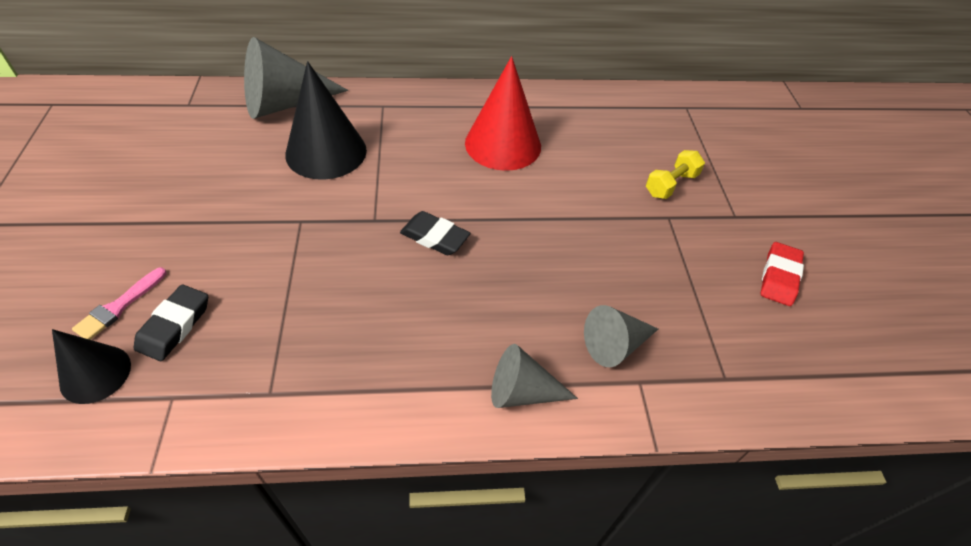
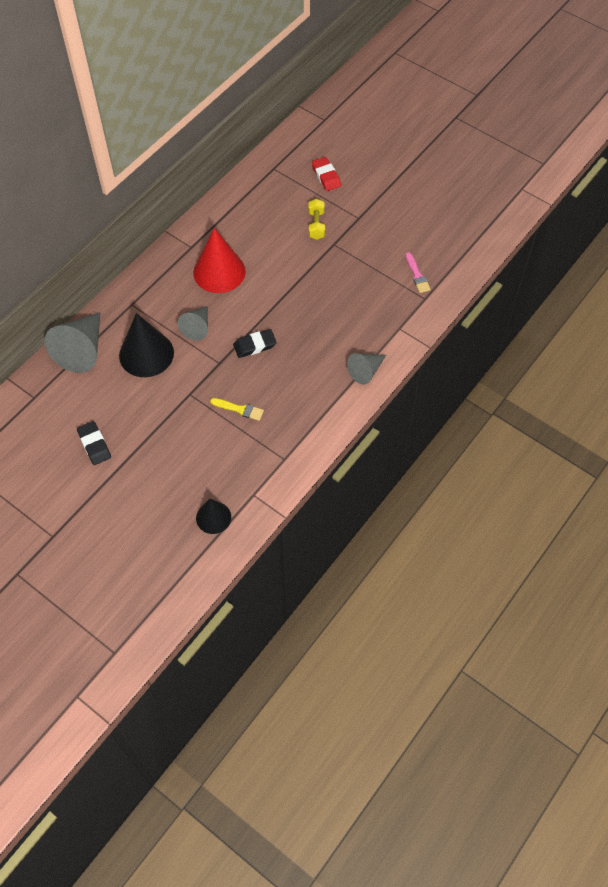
camera: 45 degrees left, 10 degrees up
pink brush [72,267,166,340] -> pink brush moved to [405,252,431,293]
black eraser [134,284,208,361] -> black eraser moved to [77,421,111,465]
grey cone [584,305,658,367] -> grey cone moved to [178,306,208,341]
red eraser [760,242,804,306] -> red eraser moved to [312,157,341,191]
none -> yellow brush [210,398,264,421]

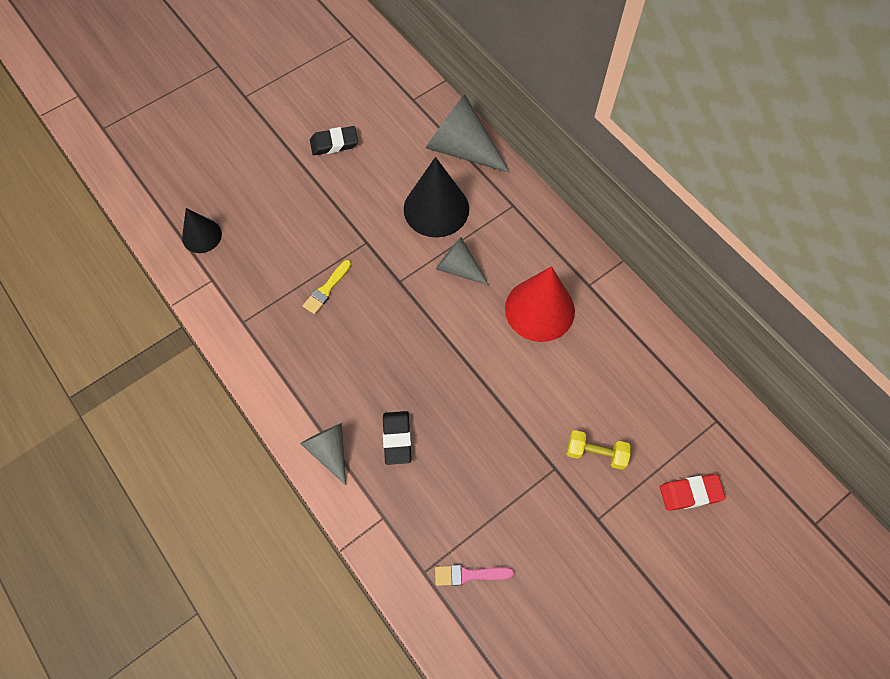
camera: 105 degrees right, 5 degrees up
black eraser [233,329,277,358] -> black eraser moved to [383,411,411,465]

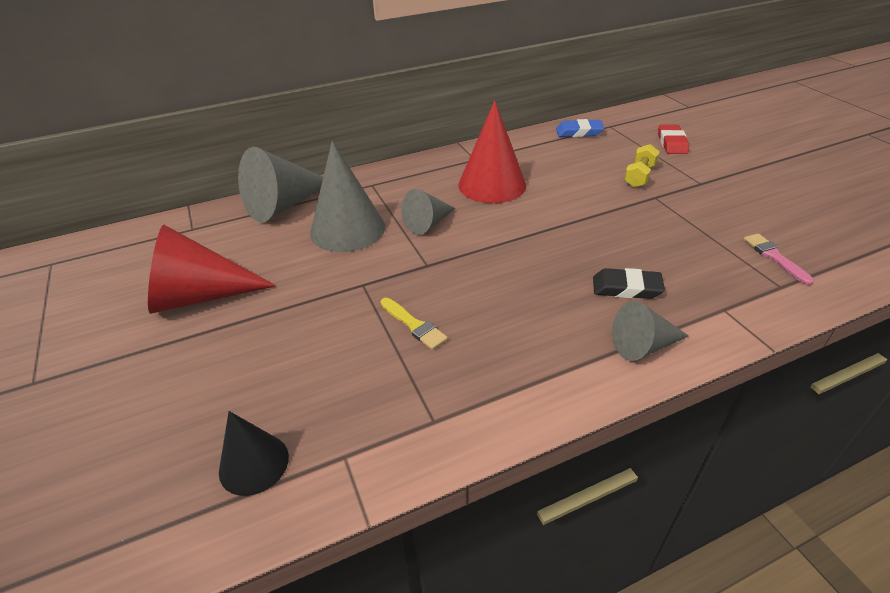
camera: 75 degrees left, 25 degrees down
black eraser [310,126,358,155] -> red cone [148,225,276,314]
black cone [404,157,469,237] -> grey cone [310,141,385,252]
pink brush [435,565,514,586] -> pink brush turned 150 degrees clockwise [743,234,814,285]
none -> blue eraser [556,119,604,137]

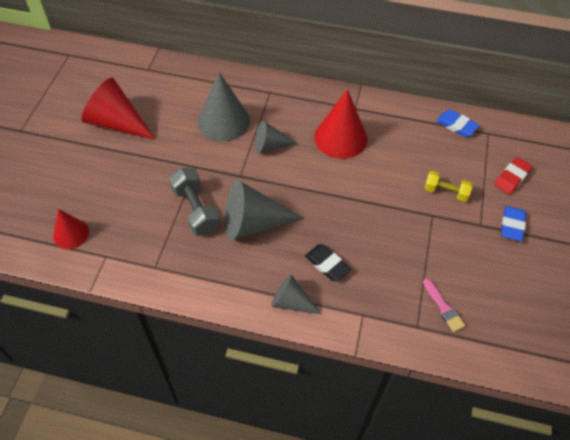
camera: 35 degrees right, 15 degrees up
black cone [219,411,289,496] -> red cone [53,209,89,249]
grey cone [238,147,323,222] -> grey cone moved to [225,180,304,240]
yellow brush [381,298,448,350] -> grey dumbbell [169,168,220,236]
yellow dumbbell [624,144,660,188] -> yellow dumbbell turned 45 degrees clockwise [424,171,473,202]
pink brush [743,234,814,285] -> pink brush turned 135 degrees clockwise [423,278,465,332]
none -> blue eraser [501,206,526,241]

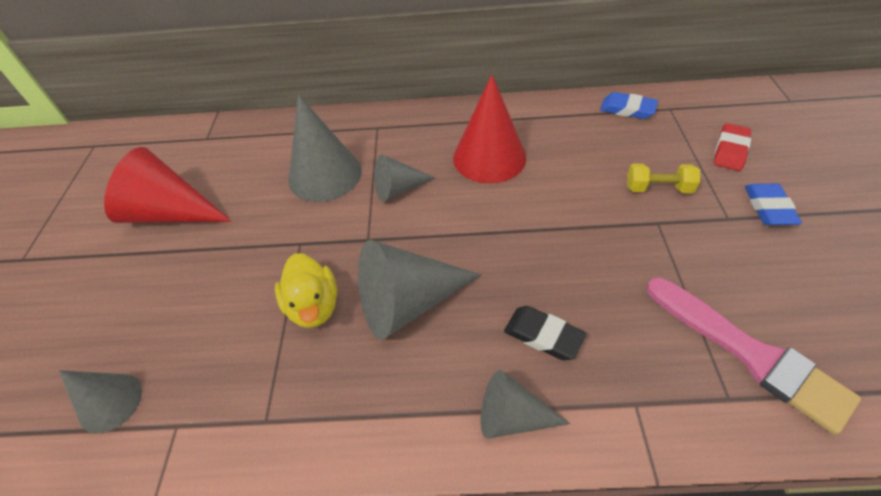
camera: 10 degrees left, 5 degrees down
red cone [53,209,89,249] -> grey cone [59,370,142,433]
grey dumbbell [169,168,220,236] -> yellow duck [275,253,337,328]
pink brush [423,278,465,332] -> pink brush [647,278,861,435], size x2.03

